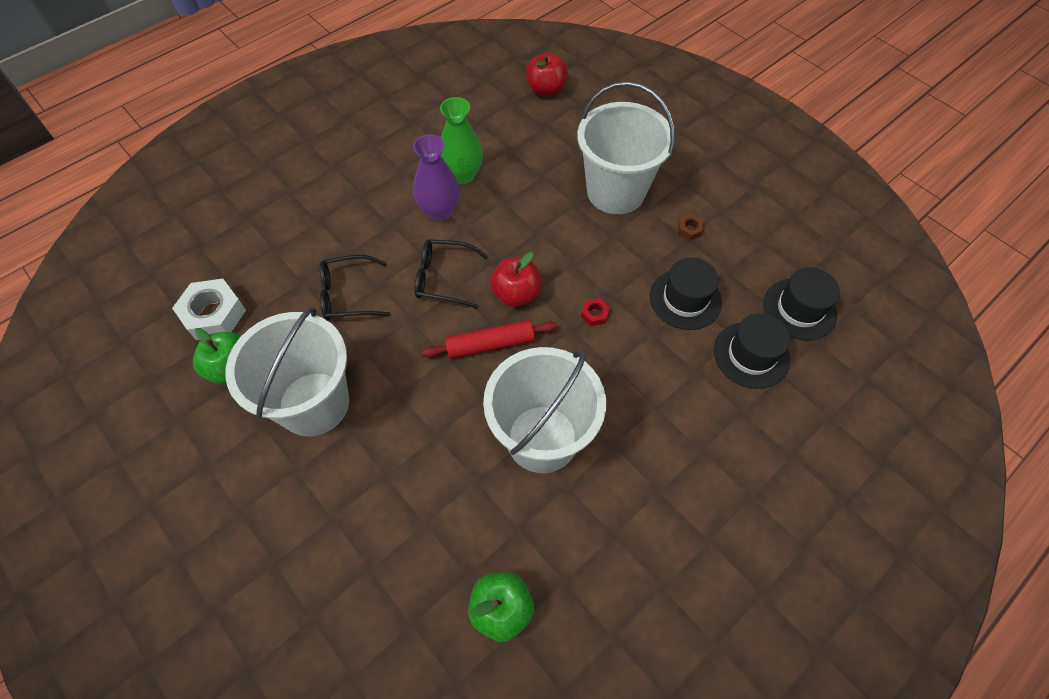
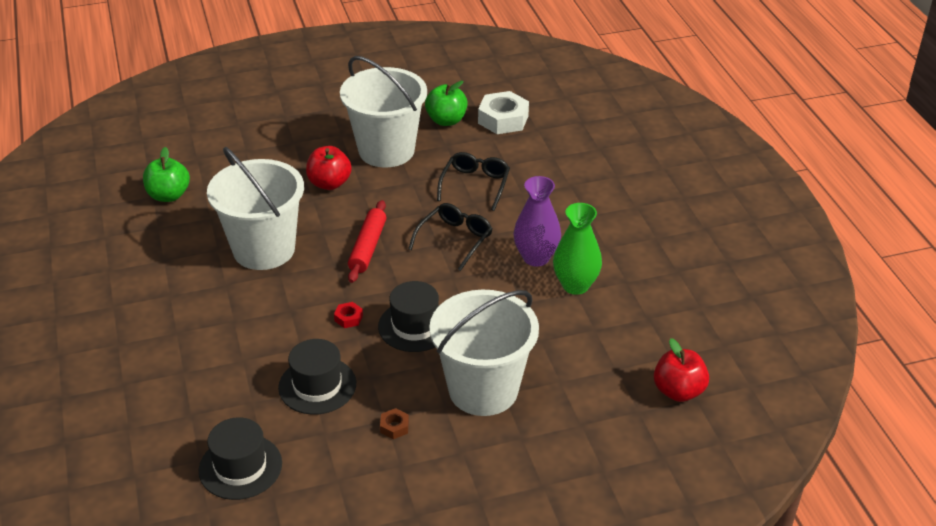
camera: 115 degrees right, 20 degrees down
red apple [490,252,541,307] -> red apple moved to [306,146,352,190]
black hat [714,313,791,389] -> black hat moved to [378,281,439,352]

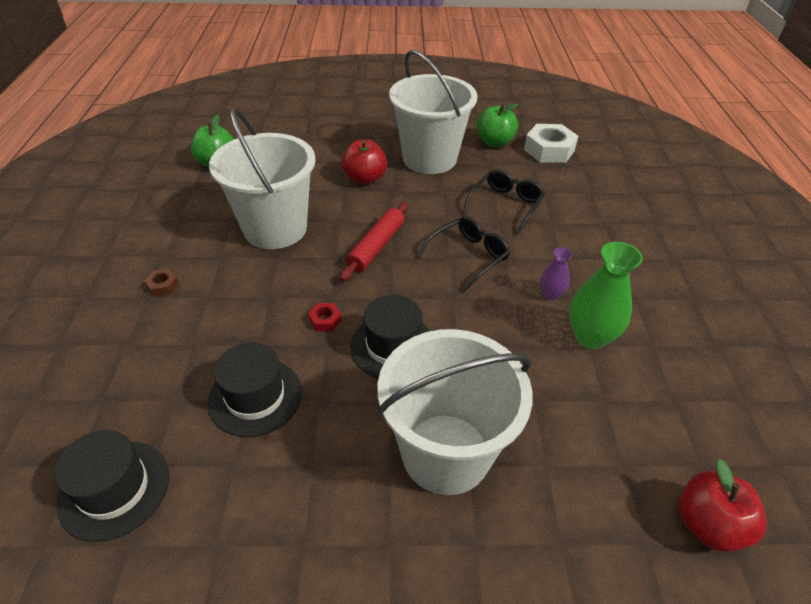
camera: 15 degrees right, 5 degrees up
brown nut [380,408,409,439] -> brown nut moved to [144,269,179,297]
purple vase [513,176,561,267] -> purple vase [540,247,572,300], size x0.53

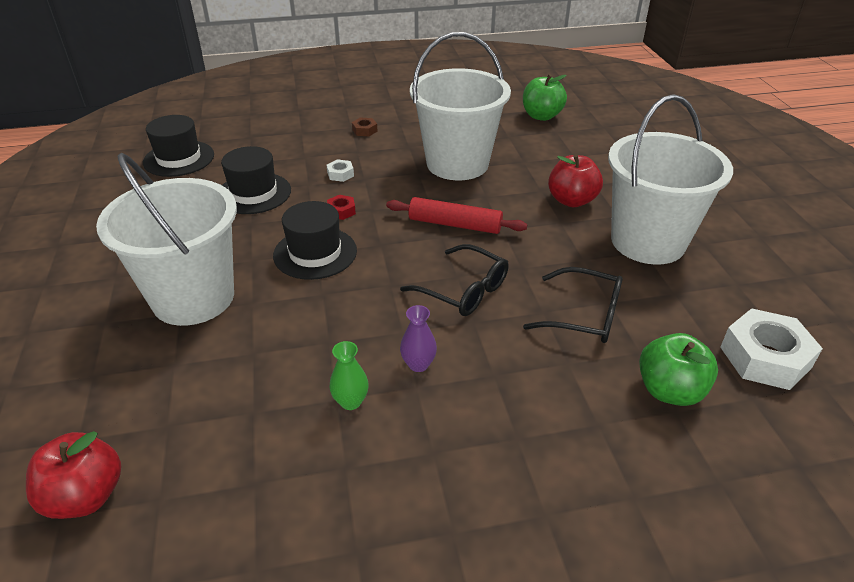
camera: 80 degrees right, 5 degrees down
green apple [477,104,518,147] -> green apple moved to [639,333,718,406]
green vase [569,242,643,349] -> green vase [329,341,369,410], size x0.53
none -> white nut [327,159,354,182]

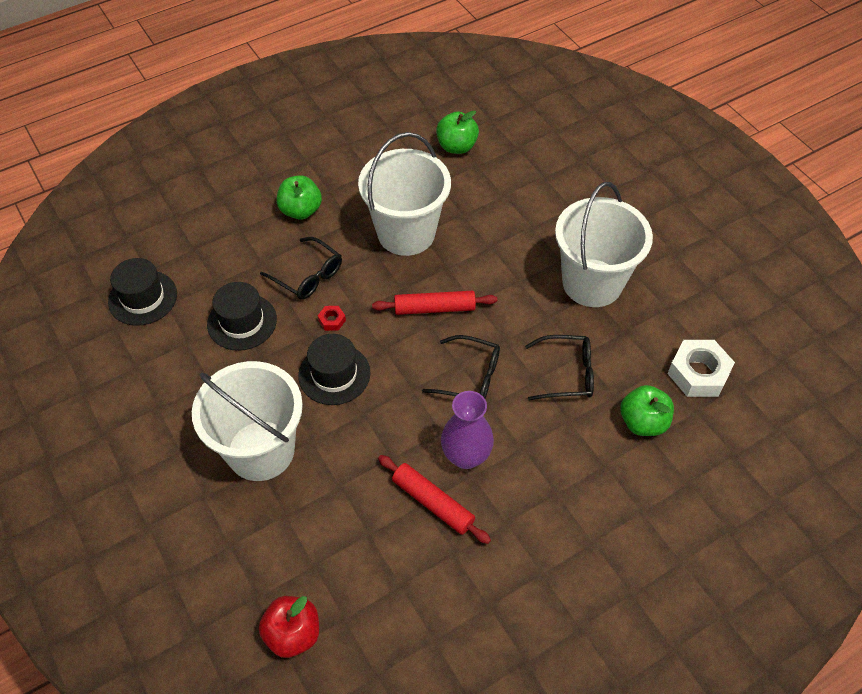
camera: 20 degrees left, 15 degrees up
white nut [327,159,354,182] -> black glasses [260,237,342,300]
green vase [329,341,369,410] -> red rolling pin [378,455,491,544]
brown nut [352,118,378,136] -> green apple [277,175,322,220]
purple vase [400,305,437,372] -> purple vase [441,391,494,469], size x1.87
red apple [548,154,603,207] -> none

